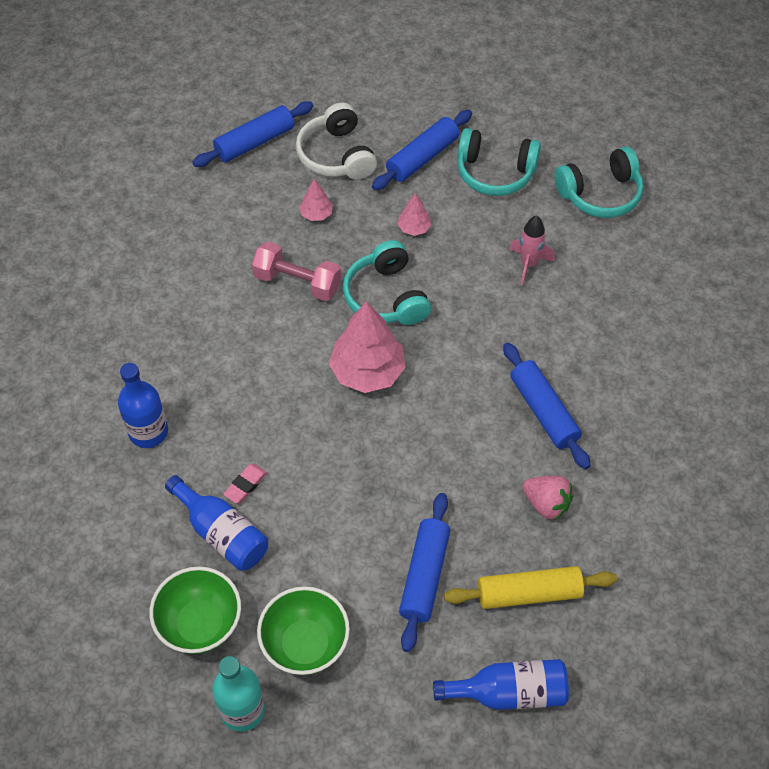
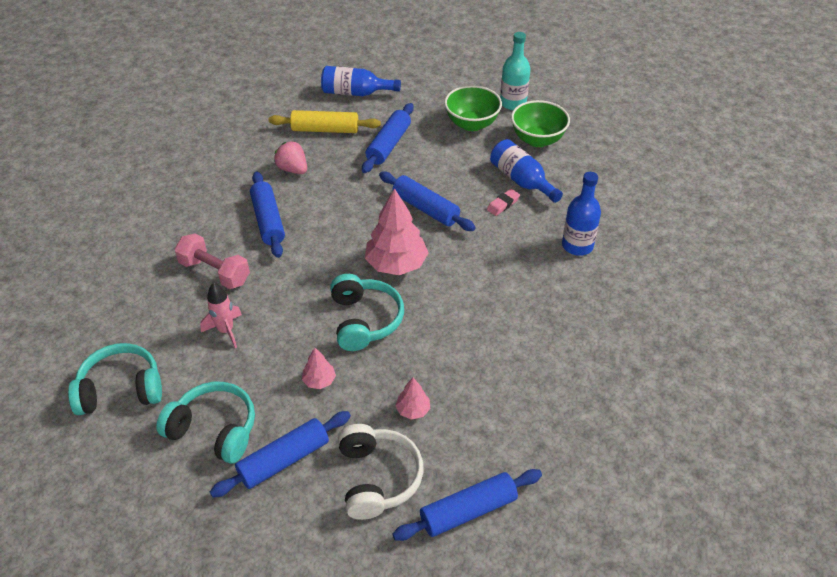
camera: 170 degrees left, 10 degrees down
pink dumbbell [252,241,341,301] -> pink dumbbell moved to [174,233,250,289]
none -> blue rolling pin [379,172,476,231]

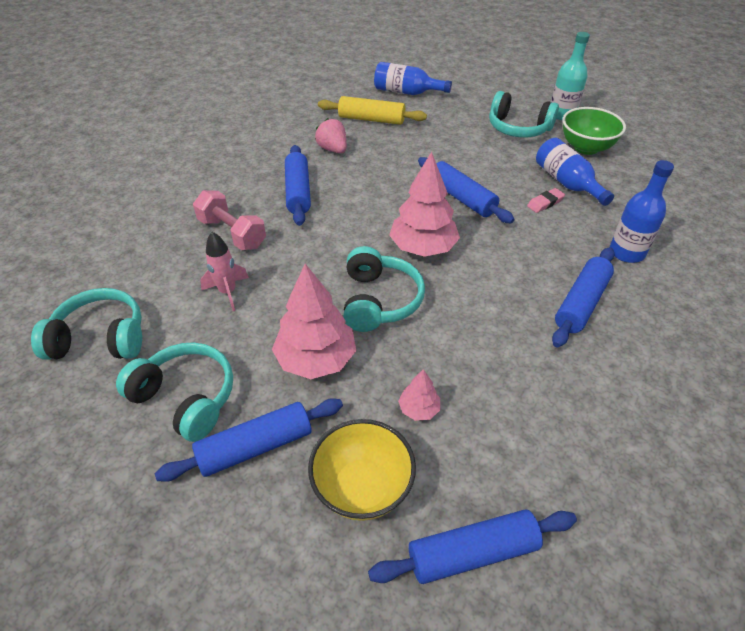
camera: 10 degrees right, 0 degrees up
pink tree [302,348,336,389] -> pink tree [272,264,356,379], size x2.08
white headphones [338,424,424,520] -> yellow bowl [308,419,416,521]
blue rolling pin [362,103,414,173] -> blue rolling pin moved to [552,247,614,347]
green bowl [444,85,502,131] -> turquoise headphones [489,91,559,138]

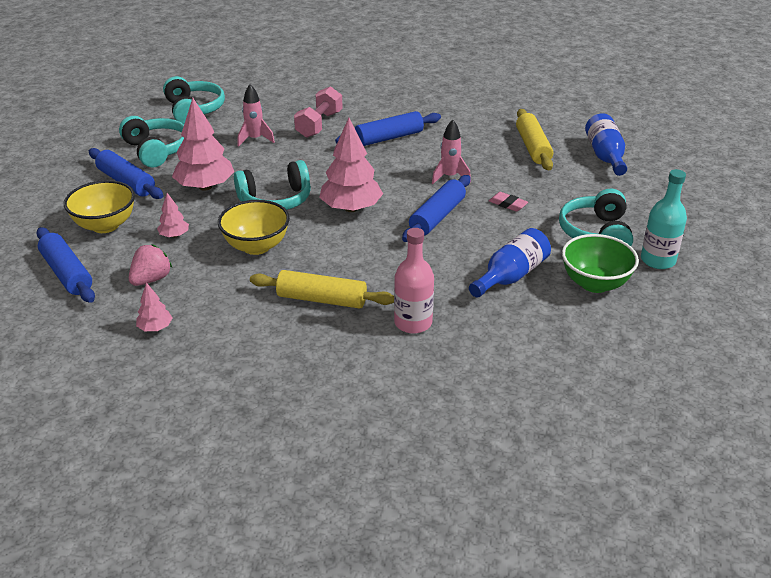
camera: 70 degrees right, 10 degrees down
turquoise headphones [116,342,233,442] -> turquoise headphones turned 45 degrees counterclockwise [119,116,184,168]
pink strawberry [315,118,347,153] -> pink strawberry moved to [129,244,172,286]
pink eraser [527,188,565,213] -> pink eraser moved to [489,192,528,212]
blue rolling pin [552,247,614,347] -> yellow rolling pin [250,270,394,309]
blue bottle [610,160,674,263] -> pink bottle [394,228,434,334]
none -> pink tree [136,282,173,331]
none -> yellow bowl [218,200,290,255]
none -> pink rocket [432,120,471,184]

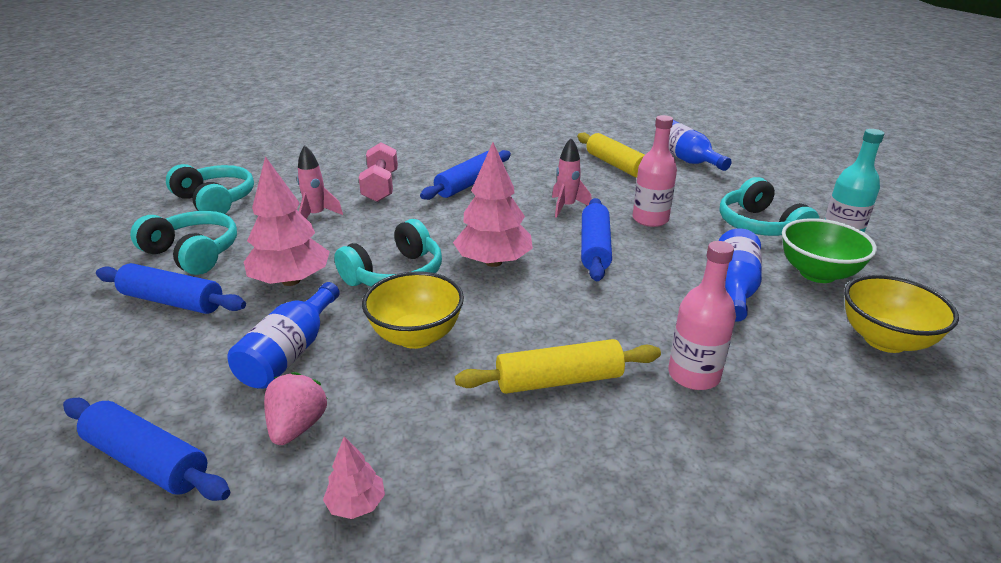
camera: 25 degrees left, 5 degrees down
yellow bowl [64,180,135,233] -> yellow bowl moved to [844,275,959,353]
pink tree [157,193,189,238] -> blue bottle [227,282,340,389]
pink eraser [489,192,528,212] -> pink bottle [633,115,677,227]

